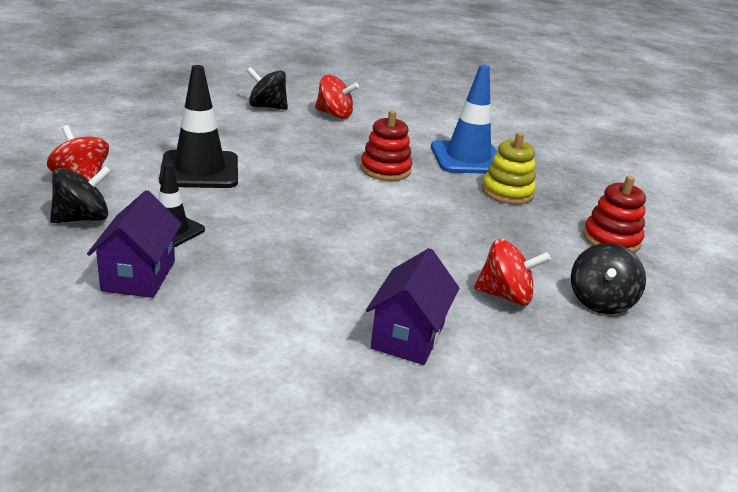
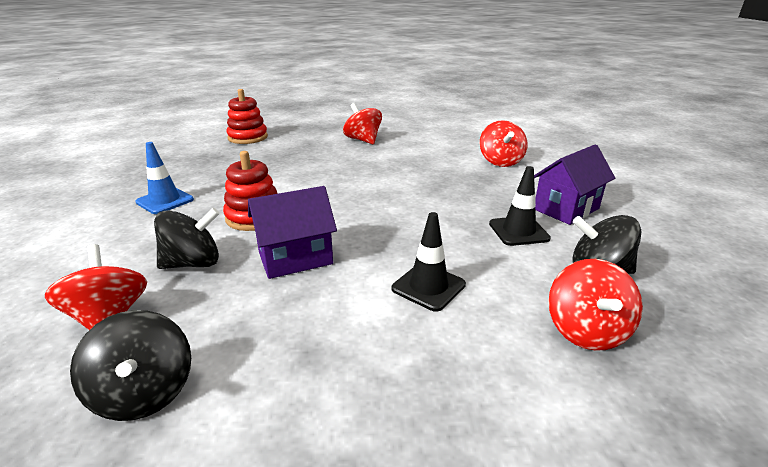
camera: 130 degrees left, 0 degrees up
black traffic cone [159,65,238,188] -> black traffic cone [392,212,466,312], size x0.59
purple house [366,248,459,365] -> purple house moved to [248,186,337,279]
blue traffic cone [431,65,497,174] -> blue traffic cone [135,142,194,214], size x0.59
yellow stacking toy [482,132,536,204] -> none
black spinning top [571,243,646,314] -> black spinning top moved to [154,208,220,269]
none -> red spinning top [480,120,528,167]

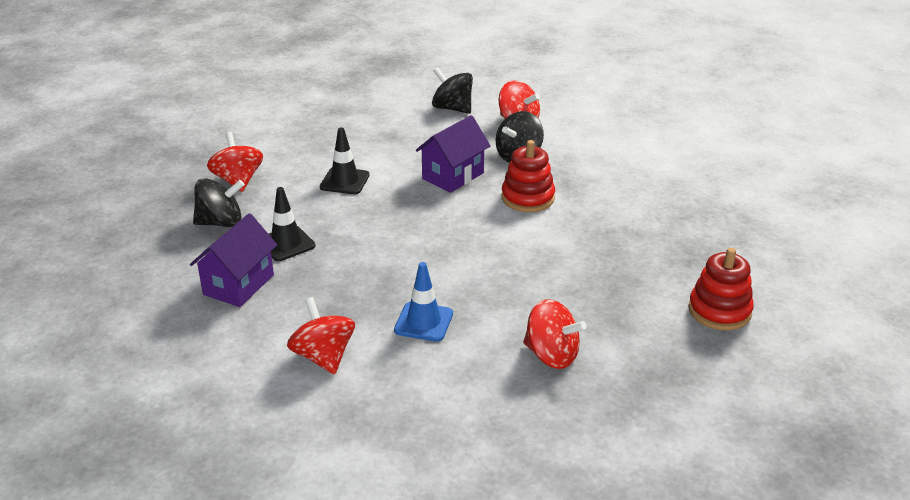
camera: 155 degrees right, 5 degrees up
blue traffic cone [135,142,194,214] -> blue traffic cone moved to [394,262,453,342]

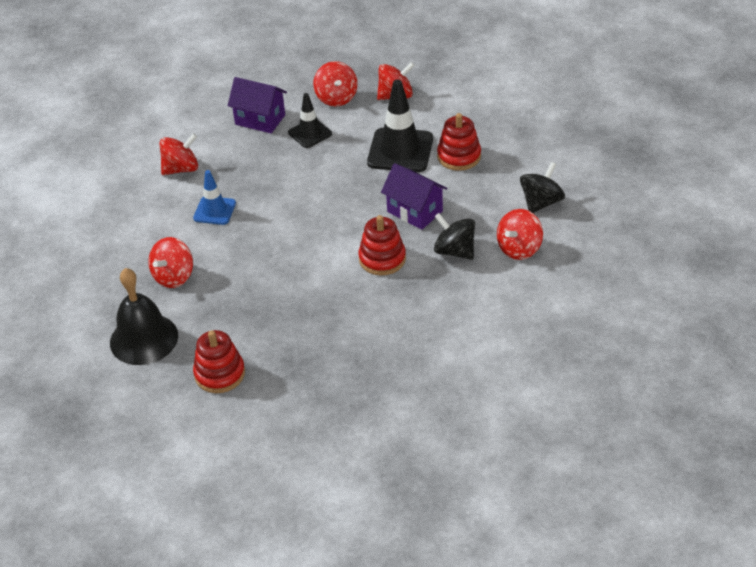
camera: 90 degrees right, 10 degrees up
black spinning top [193,178,244,227] -> red spinning top [313,61,358,106]
black traffic cone [320,127,370,194] -> black traffic cone [367,80,433,172], size x1.71
none -> black bell [110,268,178,365]
none -> red stacking toy [437,113,481,171]

